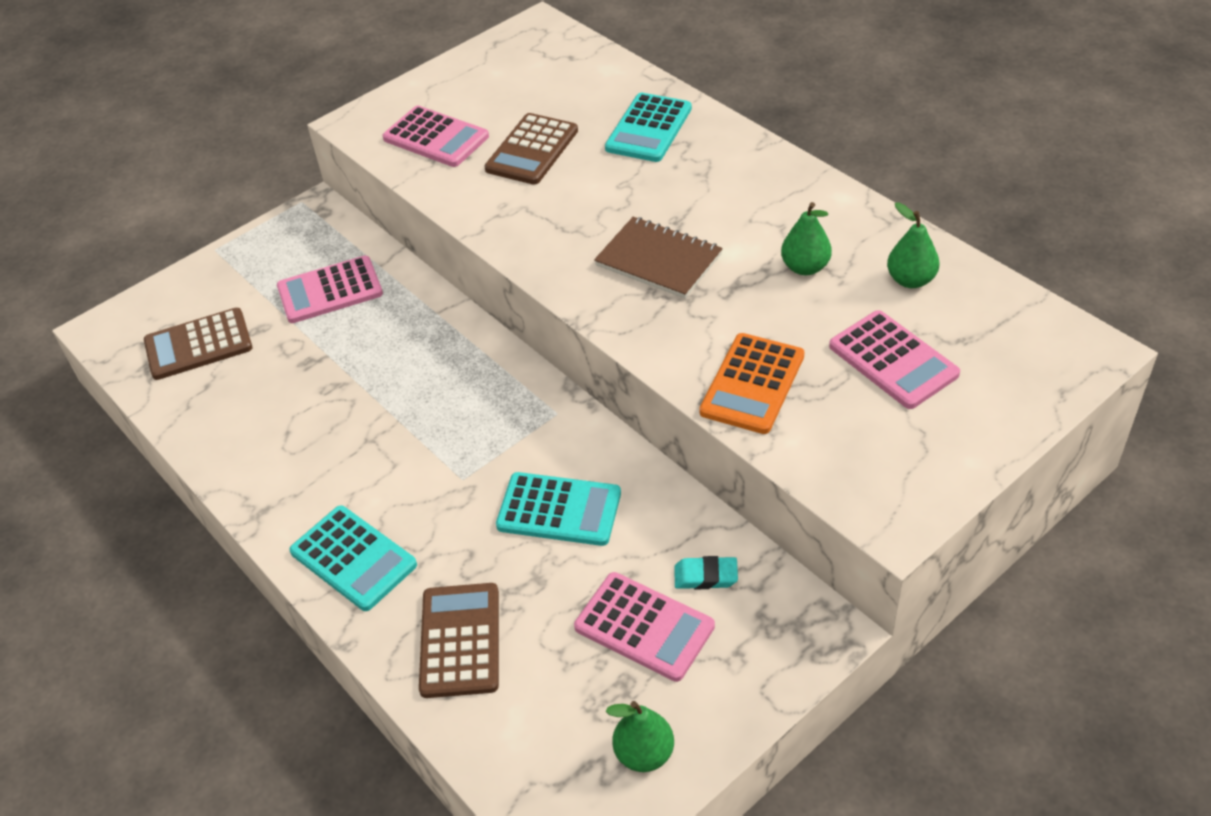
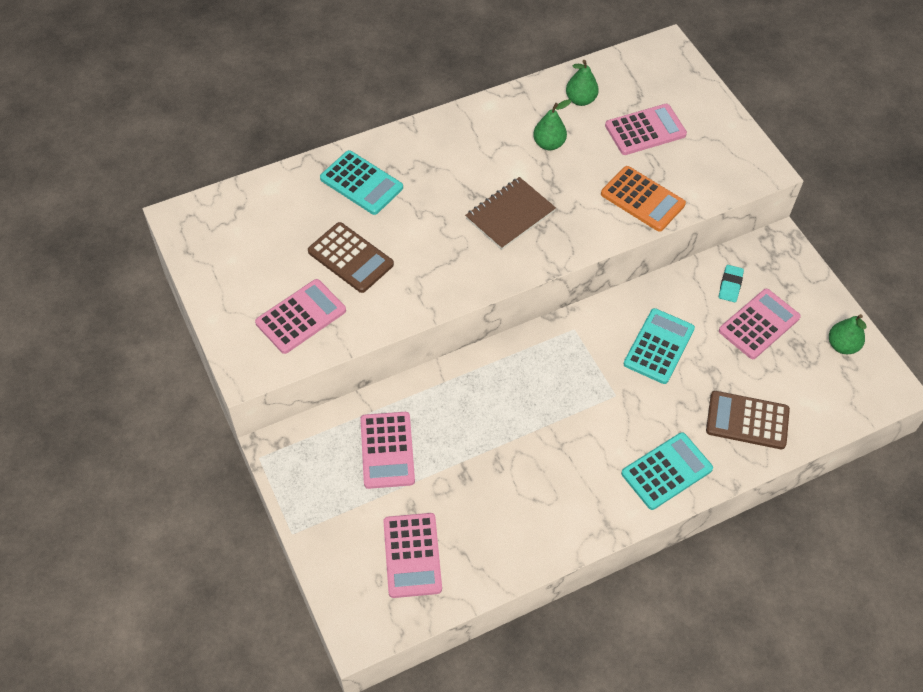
camera: 80 degrees left, 10 degrees up
brown calculator [144,308,252,380] -> pink calculator [383,513,442,598]

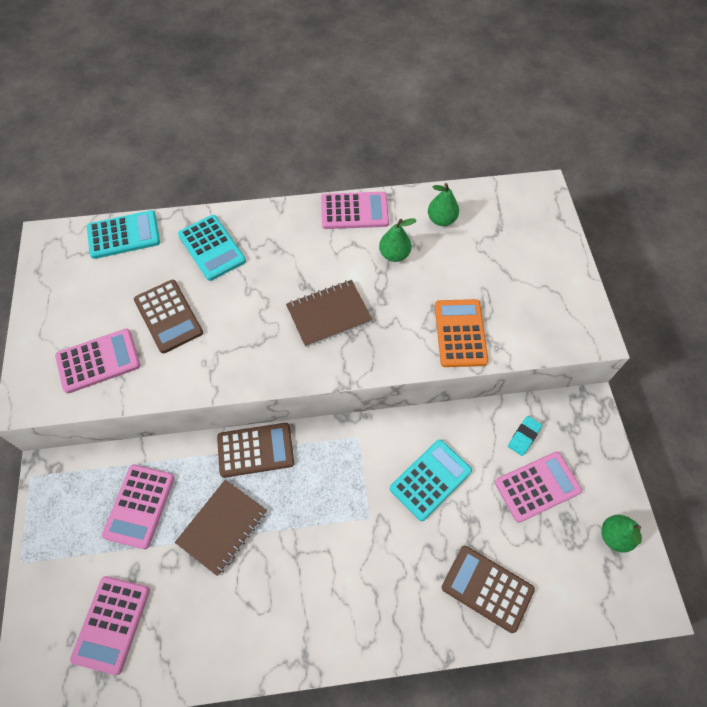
camera: 20 degrees right, 5 degrees up
orange calculator [601,166,686,232] -> orange calculator turned 150 degrees counterclockwise [435,299,489,367]
pink calculator [605,104,687,155] -> pink calculator moved to [321,192,389,229]
turquoise calculator [621,432,713,510] -> turquoise calculator moved to [87,210,160,259]
none -> brown notebook [175,480,267,576]
none -> brown calculator [217,423,294,478]

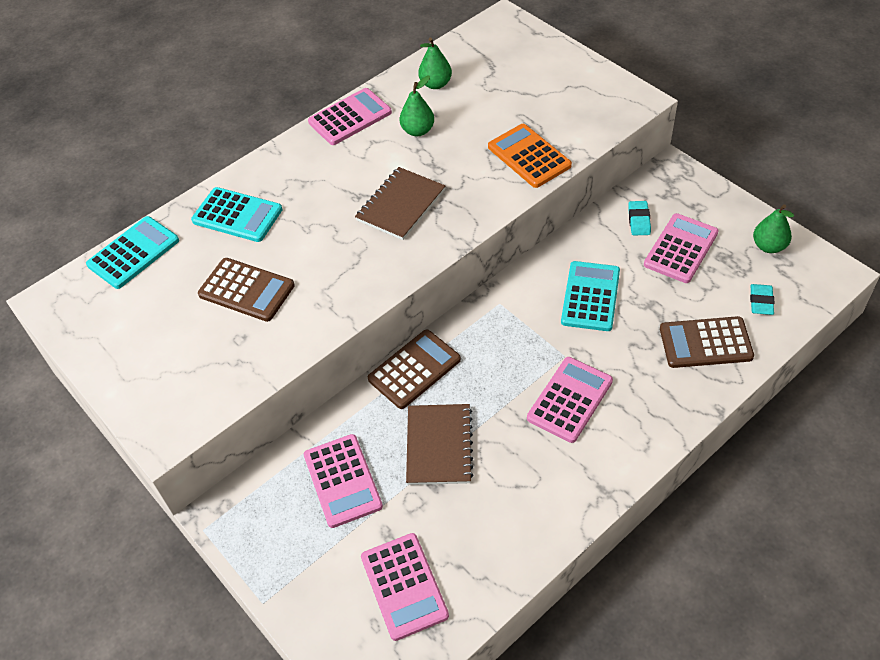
camera: 30 degrees left, 10 degrees down
pink calculator [55,329,140,393] -> pink calculator moved to [527,357,613,443]
none -> turquoise eraser [750,284,775,315]

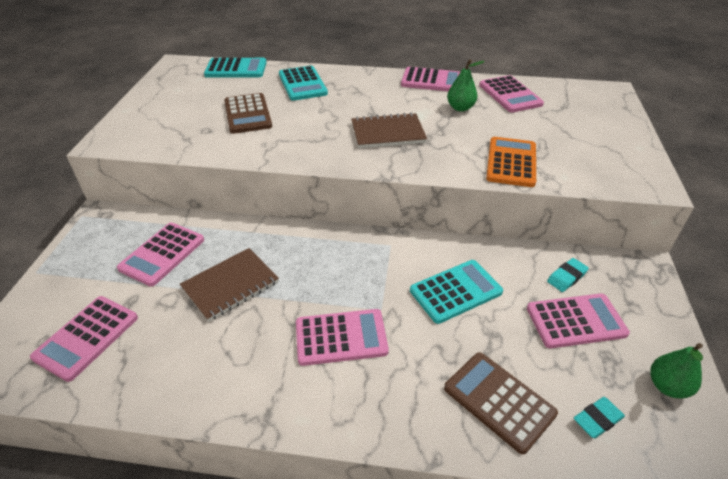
camera: 45 degrees right, 10 degrees down
brown calculator [368,329,461,409] -> none
green pear [418,38,452,89] -> pink calculator [479,75,544,113]

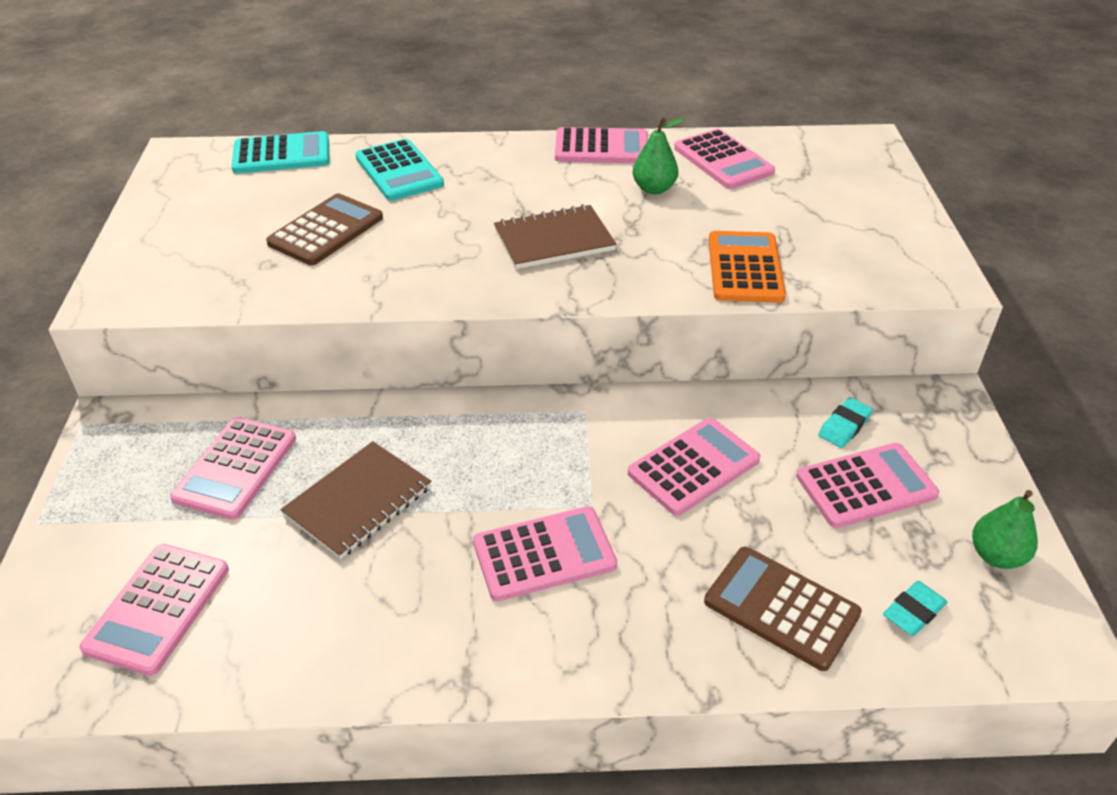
camera: 10 degrees left, 0 degrees up
brown calculator [224,93,272,134] -> brown calculator turned 120 degrees counterclockwise [266,193,383,265]
turquoise calculator [410,260,503,324] -> pink calculator [628,418,760,516]

